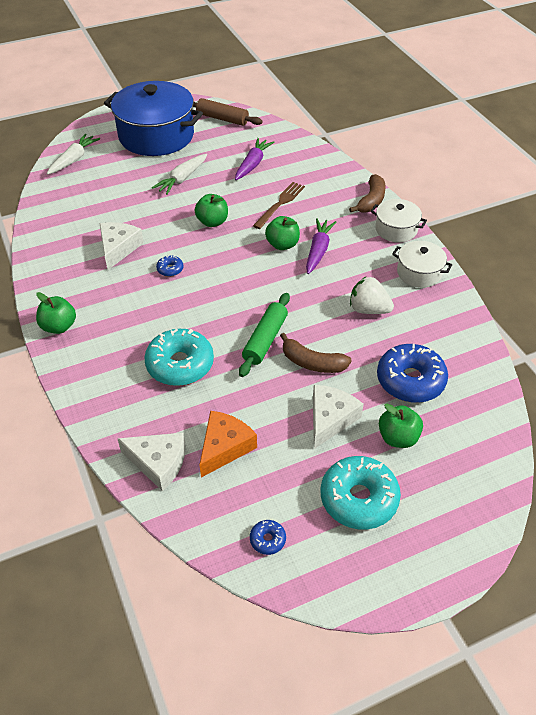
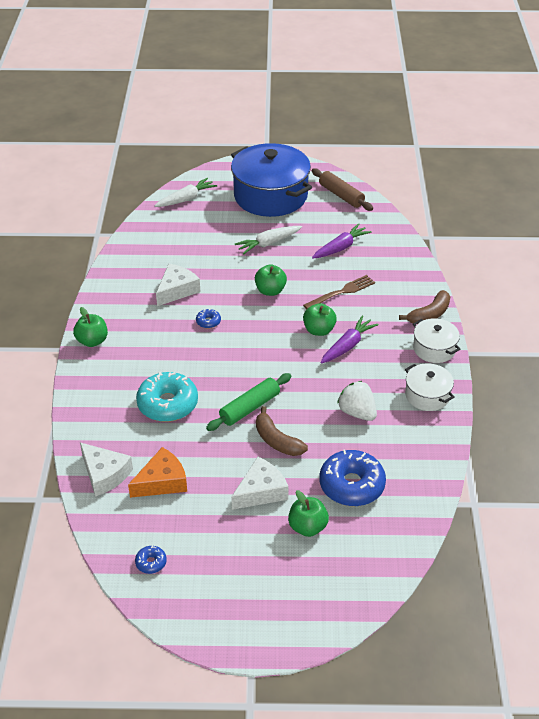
camera: 25 degrees right, 5 degrees down
turquoise donut [321,456,401,530] -> none

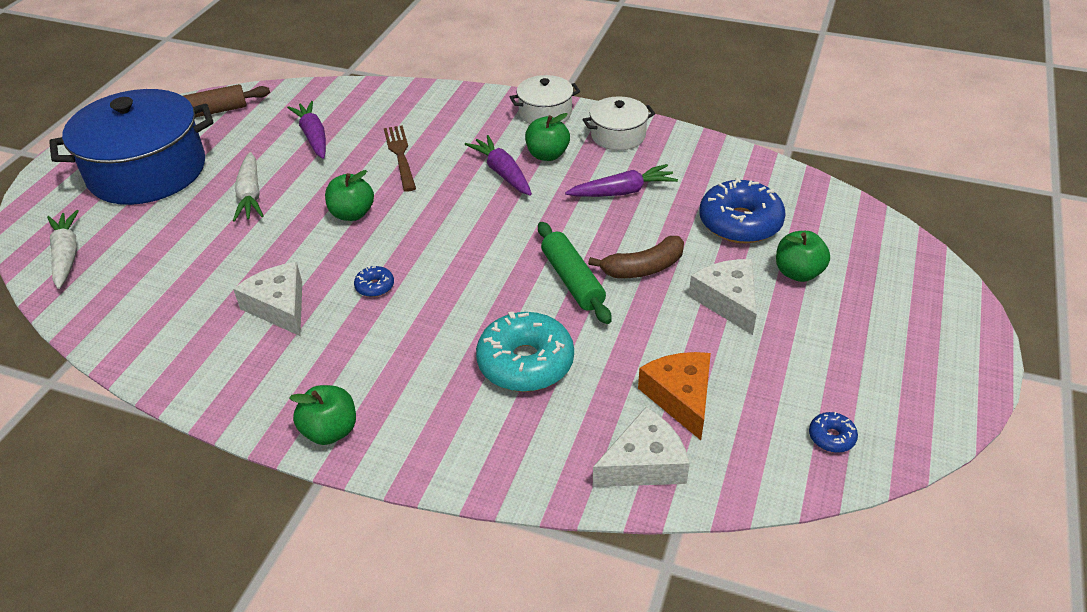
camera: 70 degrees left, 0 degrees up
green apple [303,303,337,336] -> green apple moved to [525,113,570,161]
white strawberry [337,381,377,421] -> purple carrot [565,164,678,197]
brown banana [399,290,450,323] -> none

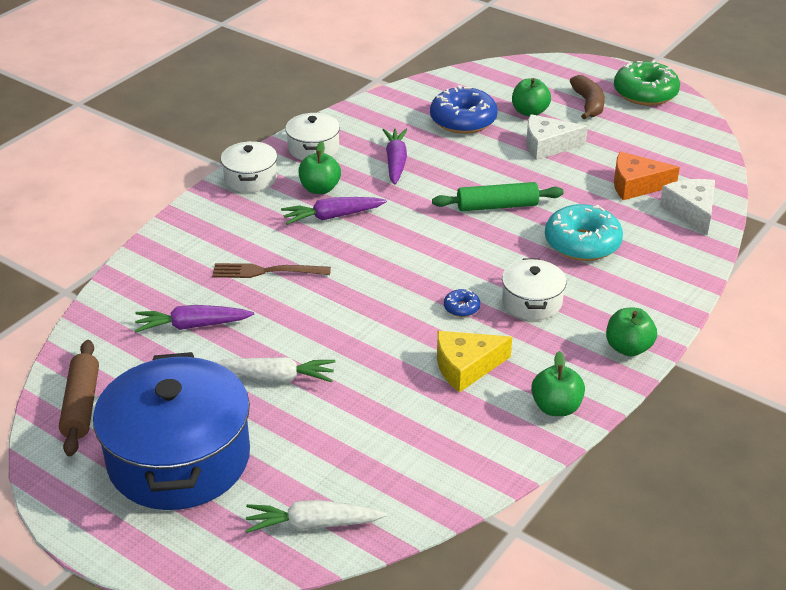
camera: 75 degrees left, 5 degrees down
white cheese [233,262,302,336] -> yellow cheese [437,331,512,393]
green apple [325,170,374,221] -> green apple moved to [531,351,585,416]
brown banana [588,236,684,278] -> brown banana moved to [570,75,605,120]
blue donut [809,412,858,453] -> none
none -> white pot [502,258,566,320]
none -> green donut [614,60,680,106]

